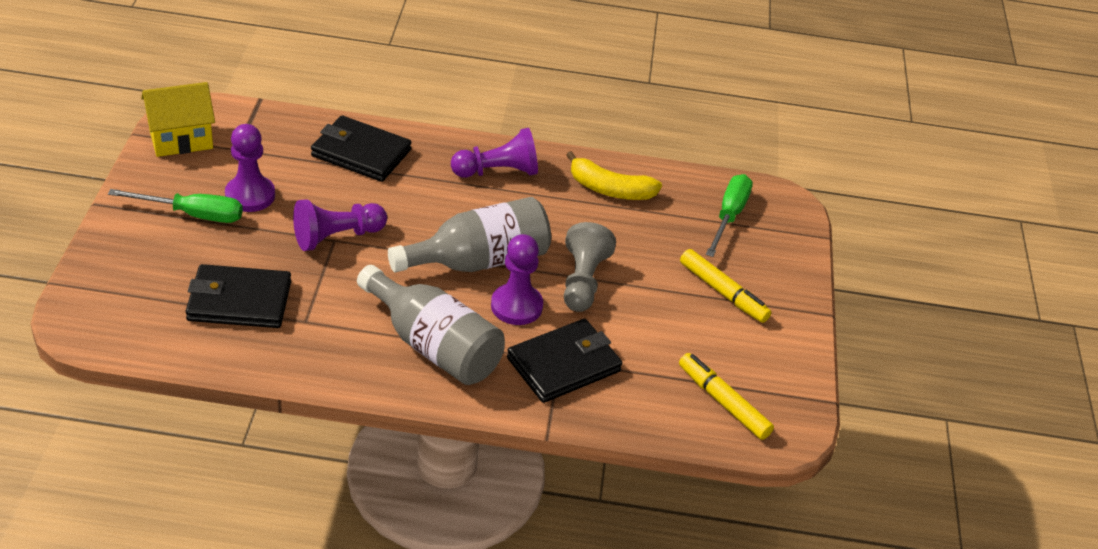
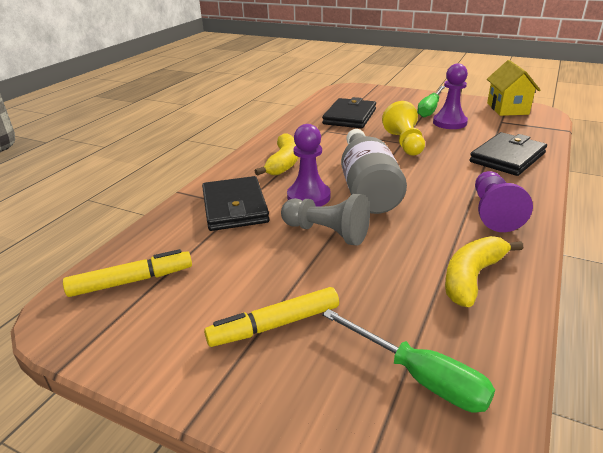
camera: 115 degrees right, 10 degrees down
purple pawn [293,199,387,251] -> yellow pawn [382,101,425,156]
grey bottle [357,265,505,385] -> yellow banana [255,133,299,176]

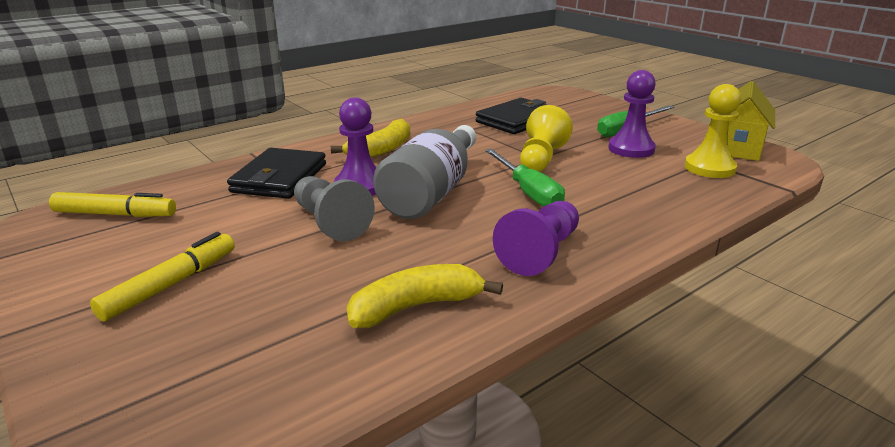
camera: 25 degrees right, 5 degrees down
yellow marker [204,287,339,347] -> yellow marker turned 120 degrees clockwise [90,232,235,322]
green screwdriver [322,309,495,413] -> green screwdriver moved to [485,149,565,207]
black wallet [470,132,547,176] -> none
none -> yellow pawn [685,84,741,178]

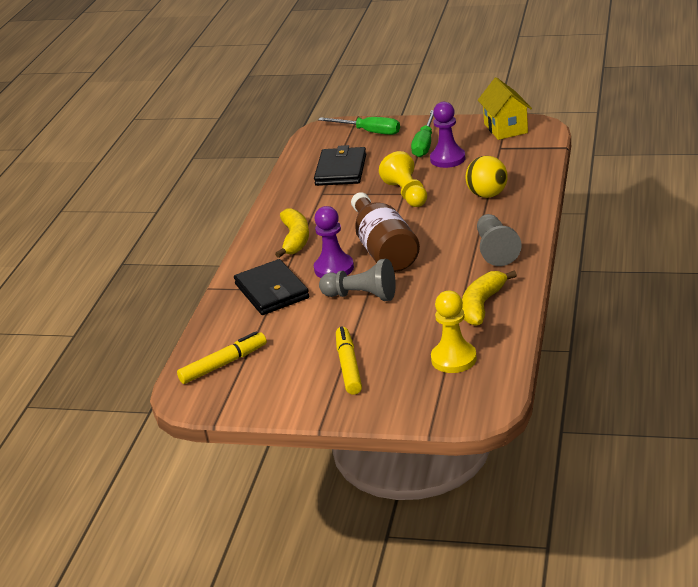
camera: 35 degrees left, 5 degrees up
grey bottle [373,125,476,219] -> brown bottle [351,192,420,272]
green screwdriver [485,149,565,207] -> green screwdriver moved to [318,117,400,135]
purple pawn [493,201,579,276] -> grey pawn [477,214,522,266]
yellow pawn [685,84,741,178] -> yellow pawn moved to [431,291,477,373]
none -> yellow ball [465,156,508,198]

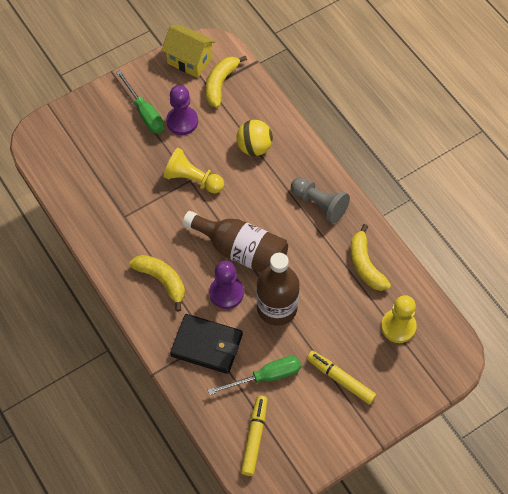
camera: 50 degrees left, 30 degrees up
black wallet [314,145,366,186] -> none
green screwdriver [318,117,400,135] -> green screwdriver moved to [208,356,301,395]
grey pawn [319,259,396,301] -> brown bottle [256,253,300,326]
none -> yellow banana [206,55,247,108]

